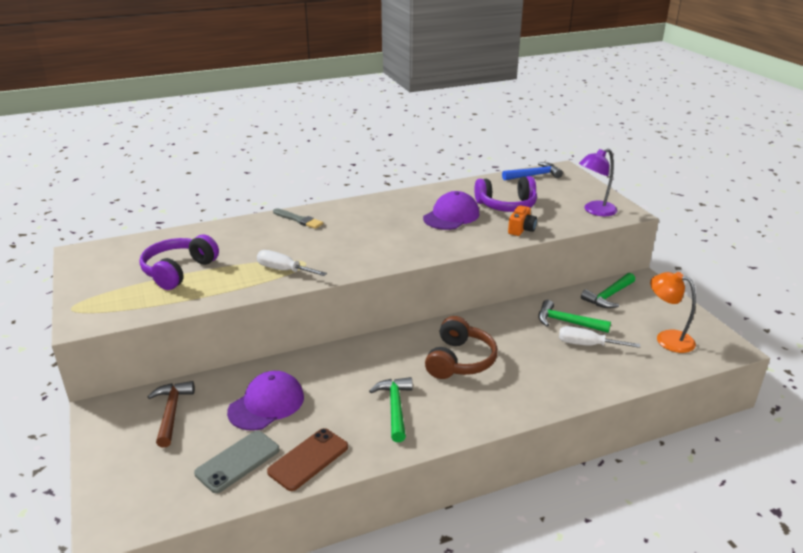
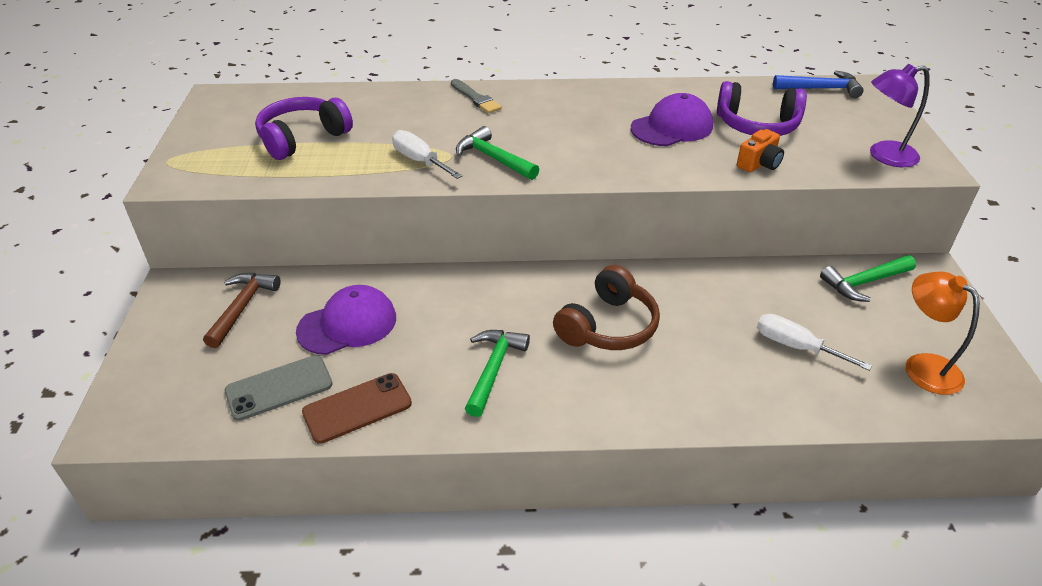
camera: 20 degrees right, 10 degrees up
green hammer [538,300,611,333] -> green hammer moved to [456,126,539,180]

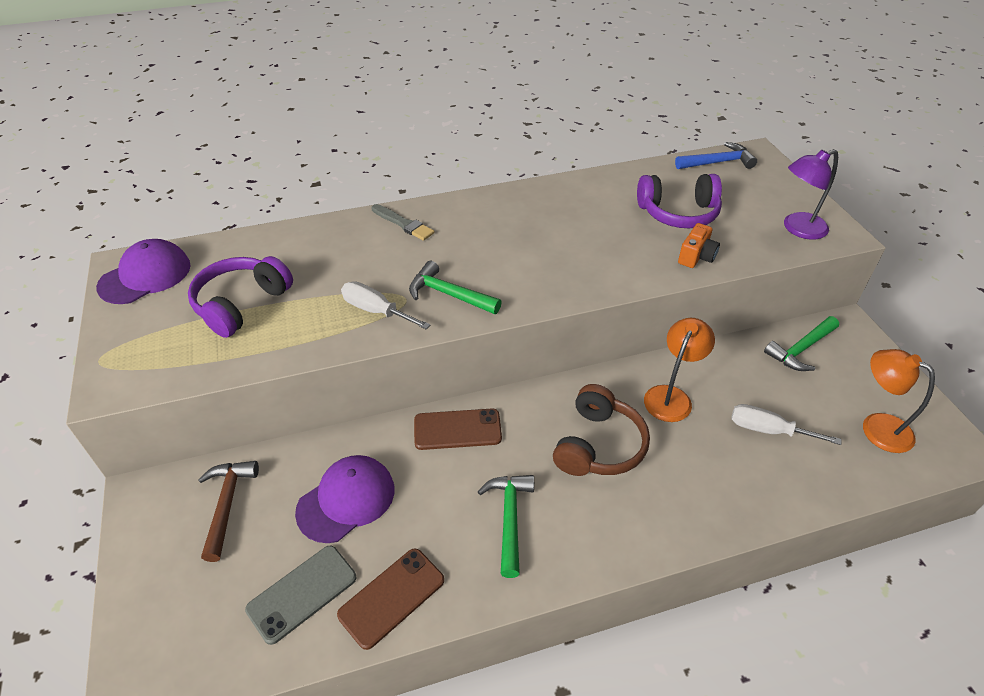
camera: 15 degrees left, 5 degrees up
purple cap [631,93,713,146] -> purple cap moved to [96,239,191,304]
none -> brown phone [414,409,502,450]
none -> orange lamp [644,318,715,422]

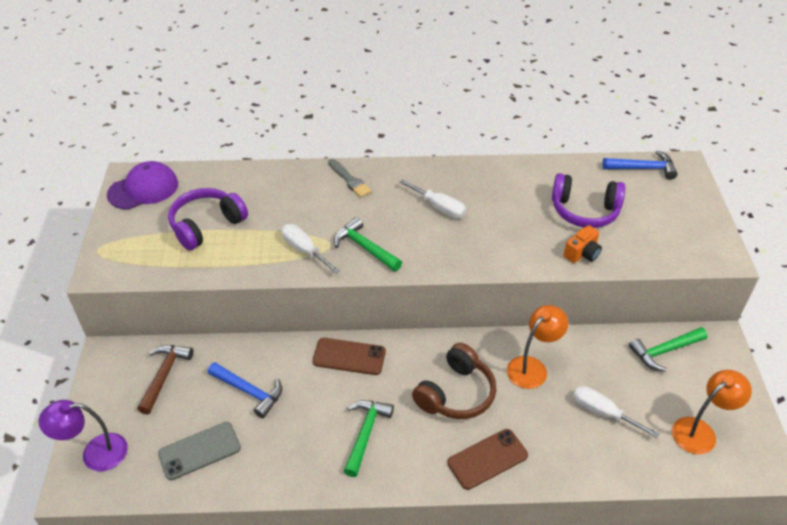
camera: 15 degrees right, 0 degrees up
purple cap [295,455,395,543] -> blue hammer [208,362,282,418]
brown phone [337,548,444,650] -> brown phone moved to [447,429,528,490]
purple lamp [784,149,838,240] -> purple lamp moved to [39,400,128,471]
orange lamp [863,349,935,453] -> orange lamp turned 90 degrees clockwise [672,370,752,454]
none -> white screwdriver [399,179,466,218]

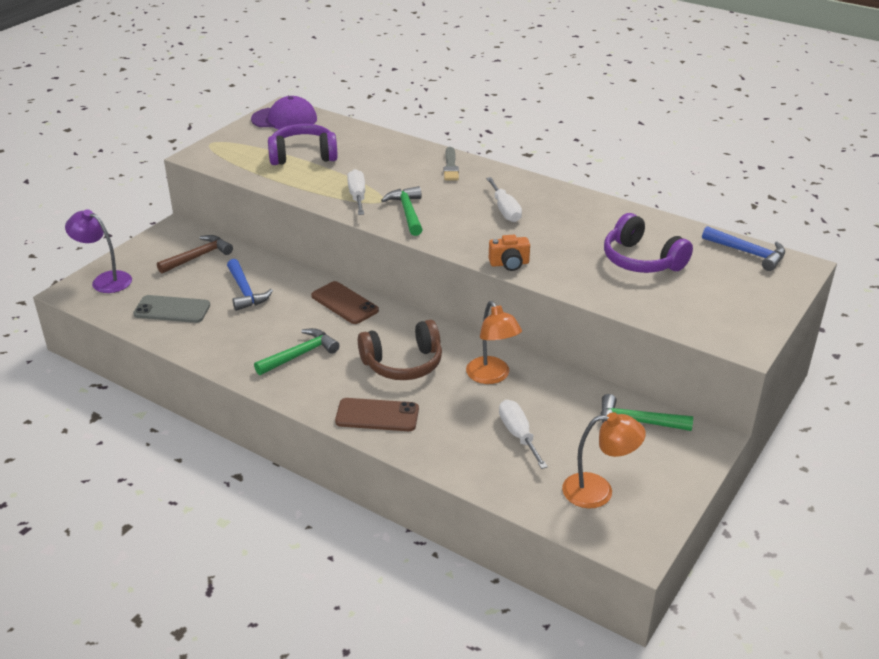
camera: 35 degrees right, 10 degrees down
orange lamp [507,305,569,389] -> orange lamp turned 75 degrees clockwise [466,301,522,384]
orange camera [564,225,602,263] -> orange camera moved to [489,235,530,271]

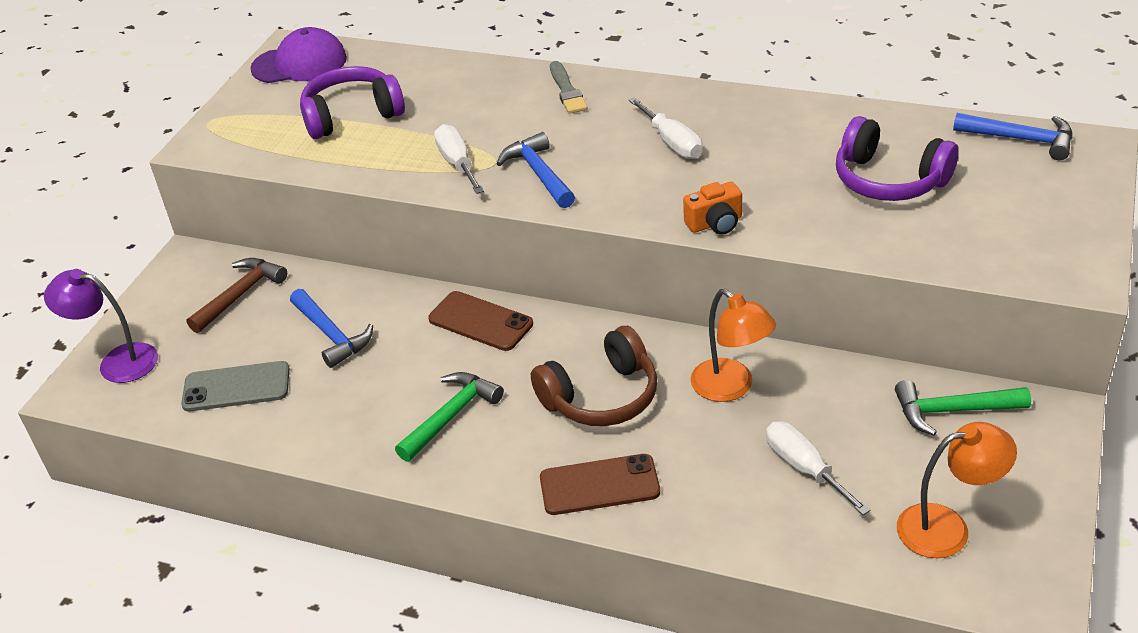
camera: 10 degrees left, 5 degrees up
green hammer [381,186,423,236] -> blue hammer [496,132,575,208]

